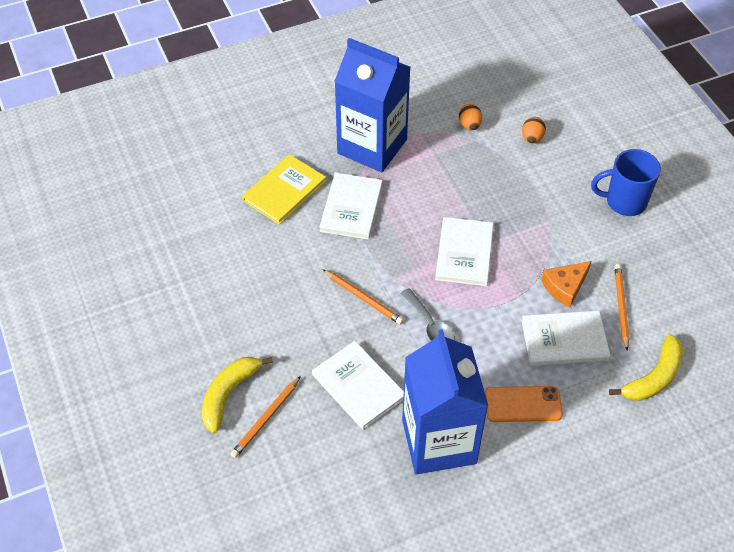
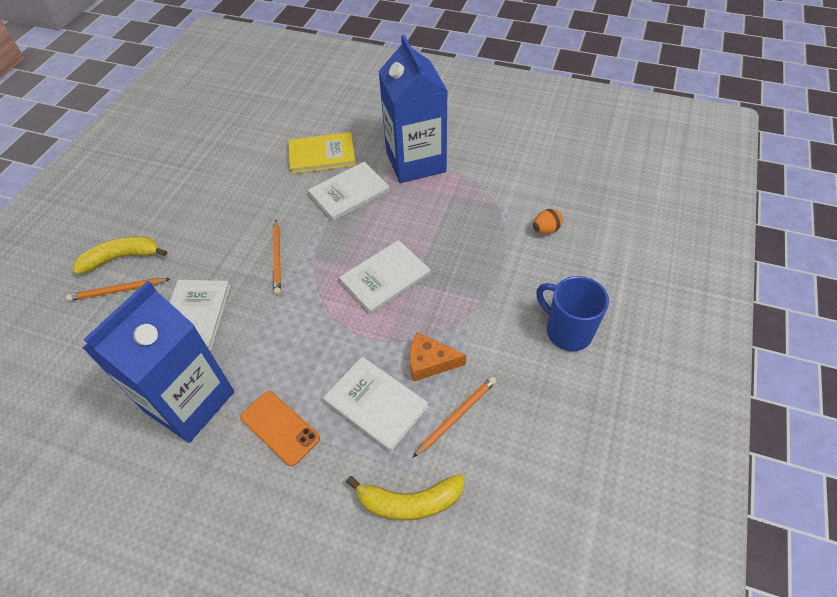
camera: 45 degrees right, 0 degrees up
grey spoon [401,288,455,341] -> none
orange egg [459,104,482,130] -> none

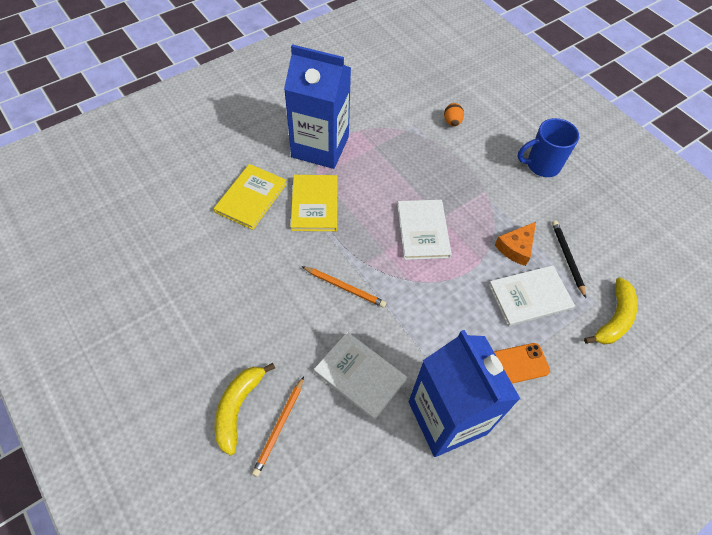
camera: 60 degrees left, 5 degrees up
white book [308,162,390,221] -> yellow book [291,175,337,231]
orange pencil [413,376,496,457] -> black pencil [552,221,586,298]

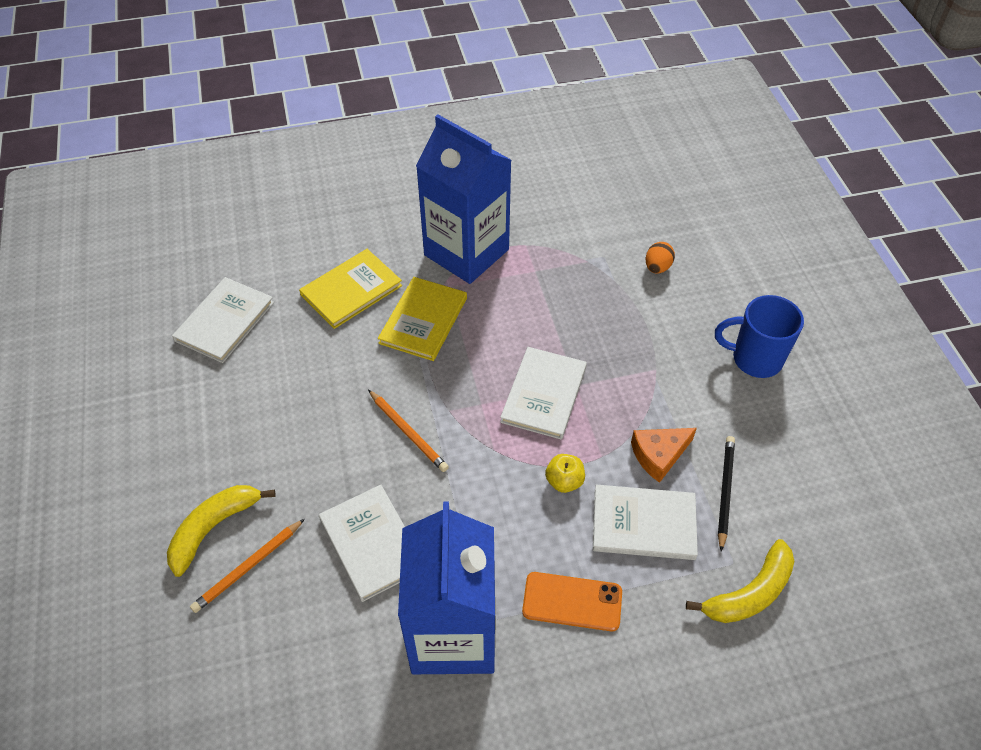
camera: 25 degrees right, 5 degrees down
none -> white book [172,277,274,363]
none -> yellow apple [545,454,585,493]

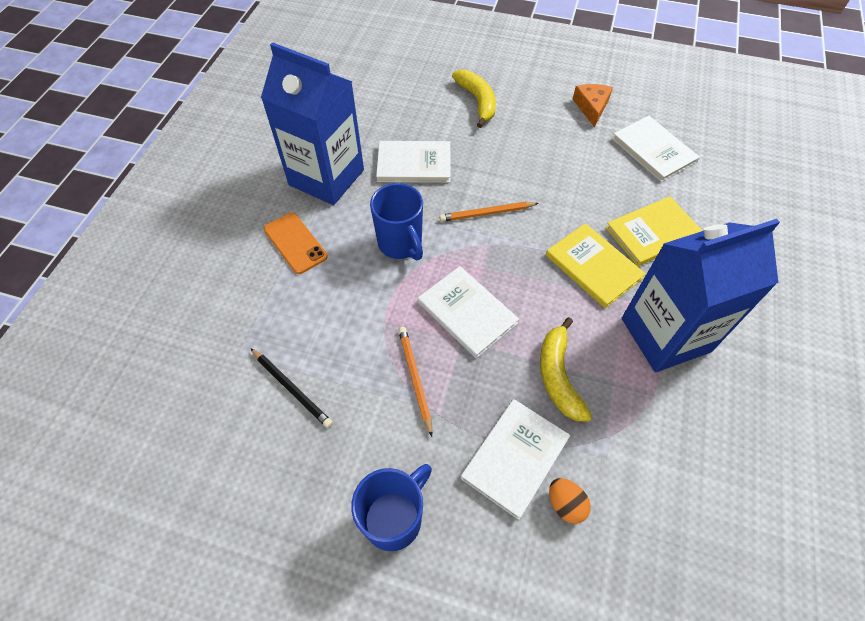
camera: 120 degrees right, 5 degrees up
orange pencil [190,519,305,613] -> orange pencil moved to [398,327,432,437]
yellow book [299,249,402,329] -> yellow book turned 75 degrees clockwise [605,196,702,266]
orange phone [522,572,622,631] -> orange phone turned 75 degrees counterclockwise [264,212,328,274]
yellow apple [545,454,585,493] -> none
white book [593,484,698,560] -> white book moved to [461,399,570,520]
orange cheese [631,428,697,483] -> orange cheese moved to [573,84,613,127]
yellow banana [686,539,795,623] -> yellow banana moved to [540,317,592,422]
none -> blue mug [370,183,423,260]

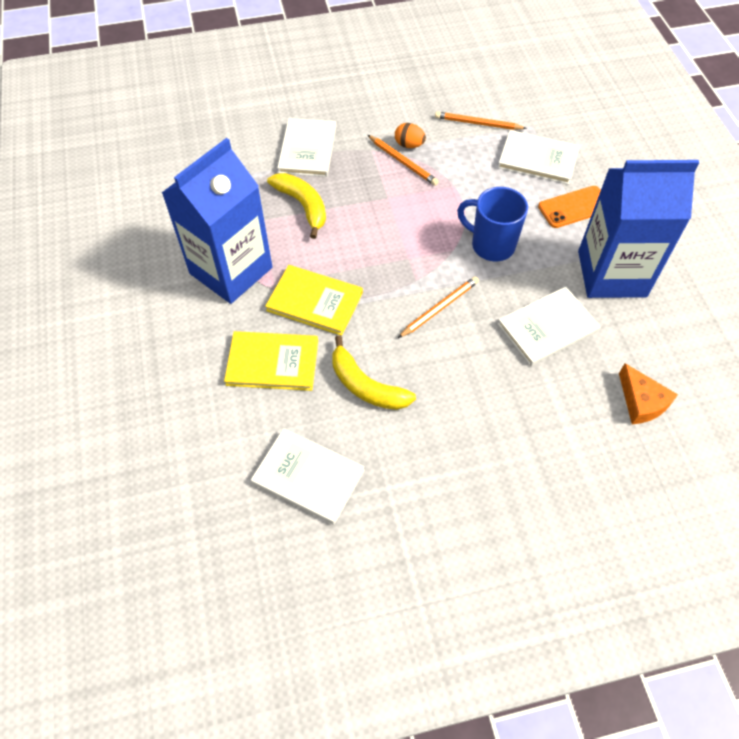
camera: 150 degrees right, 0 degrees up
black pencil [251,348,333,428] -> orange pencil [435,111,527,130]
orange phone [264,212,328,274] -> orange phone turned 45 degrees counterclockwise [538,186,601,228]
blue mug [351,464,432,551] -> none
white book [418,266,519,358] -> white book moved to [498,130,580,185]
yellow banana [452,70,496,128] -> yellow banana moved to [332,335,416,410]
orange egg [549,478,591,524] -> orange egg moved to [395,123,426,148]
orange cheese [573,84,613,127] -> orange cheese moved to [619,363,678,424]
yellow book [605,196,702,266] -> yellow book turned 60 degrees clockwise [224,331,318,391]

